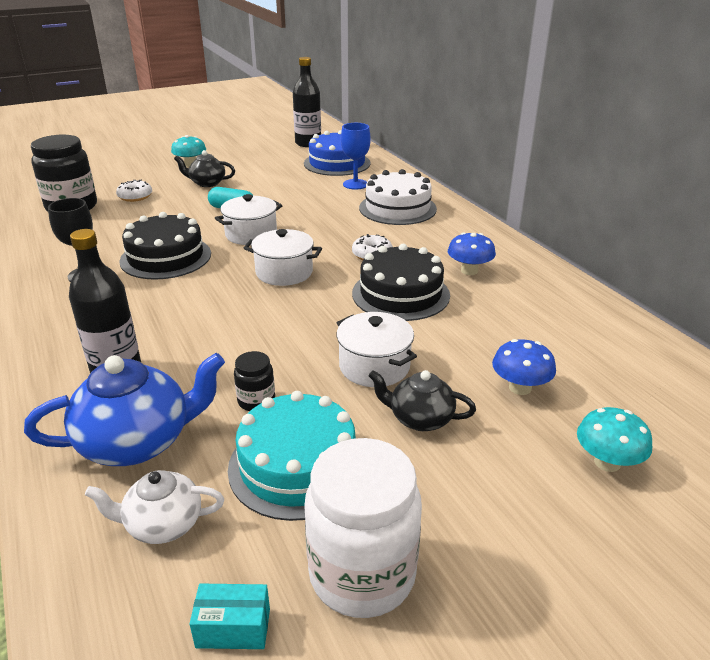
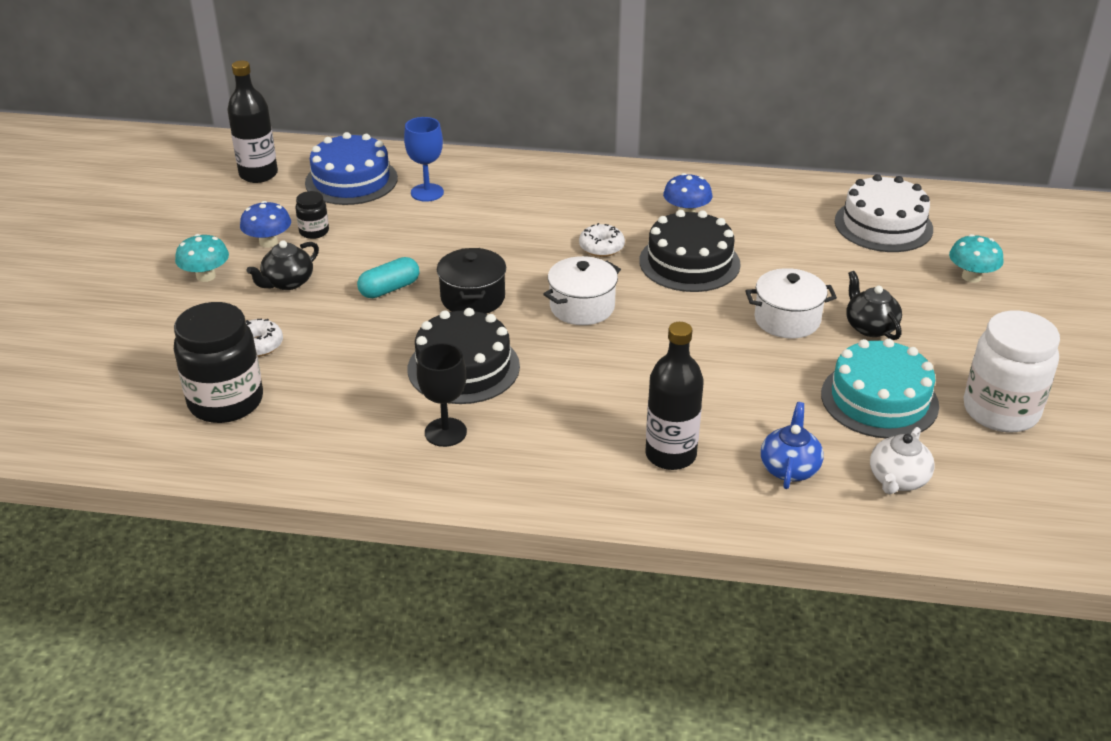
camera: 55 degrees left, 5 degrees up
blue teapot [24,353,225,466] -> blue teapot [761,402,824,489], size x0.59
turquoise box [189,584,270,649] -> none
white pot [215,194,283,245] -> black pot [437,248,506,314]
black jar [234,351,275,411] -> black jar moved to [295,191,329,239]
white cake [359,169,437,225] -> white cake moved to [835,174,933,252]
black teapot [369,370,476,431] -> black teapot turned 105 degrees clockwise [846,271,902,340]
blue mushroom [492,339,556,395] -> blue mushroom moved to [240,201,291,248]

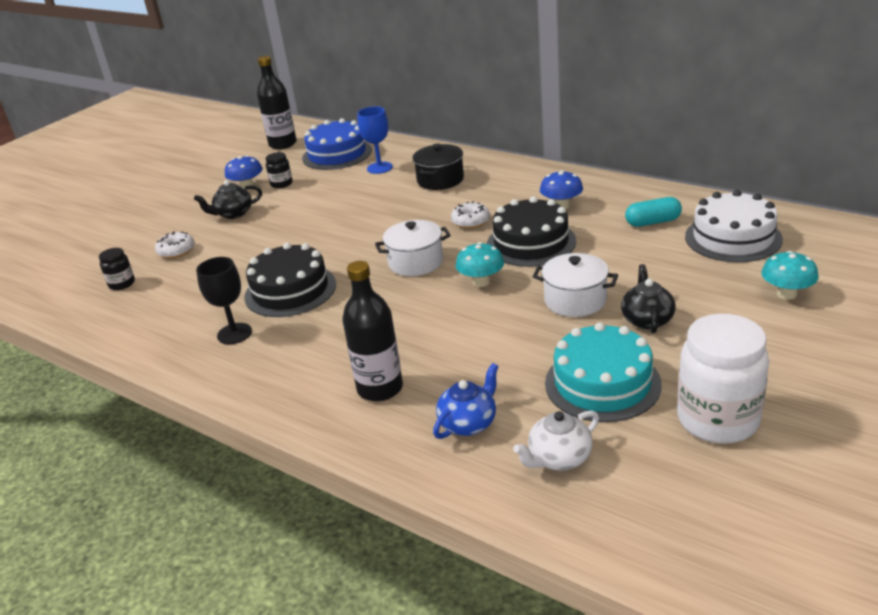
camera: 30 degrees right, 5 degrees down
black jar [174,302,263,423] -> black jar [99,248,135,290], size x0.47
turquoise mushroom [175,234,229,282] -> turquoise mushroom moved to [455,242,504,287]
turquoise capsule [357,257,419,298] -> turquoise capsule moved to [625,197,682,227]
black pot [437,248,506,314] -> black pot moved to [412,144,464,190]

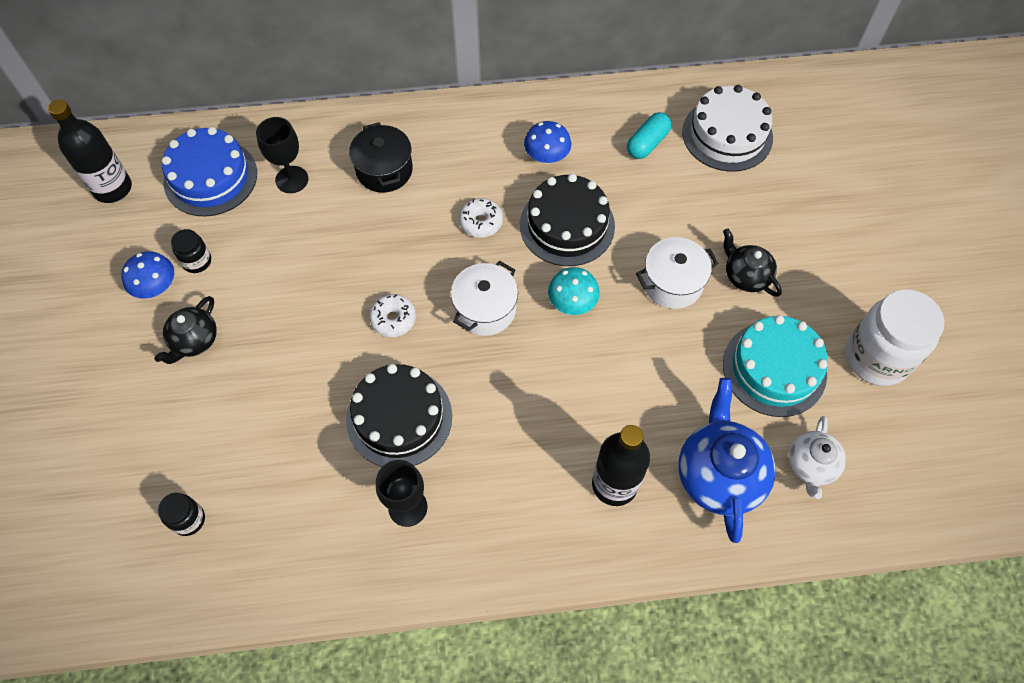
camera: 45 degrees left, 30 degrees up
white donut [155,231,194,258] -> white donut moved to [369,294,416,337]
blue goblet [357,106,393,174] -> black goblet [256,117,308,193]
blue teapot [433,363,499,439] -> blue teapot [678,378,776,543], size x1.69
turquoise mushroom [761,251,819,300] -> none

